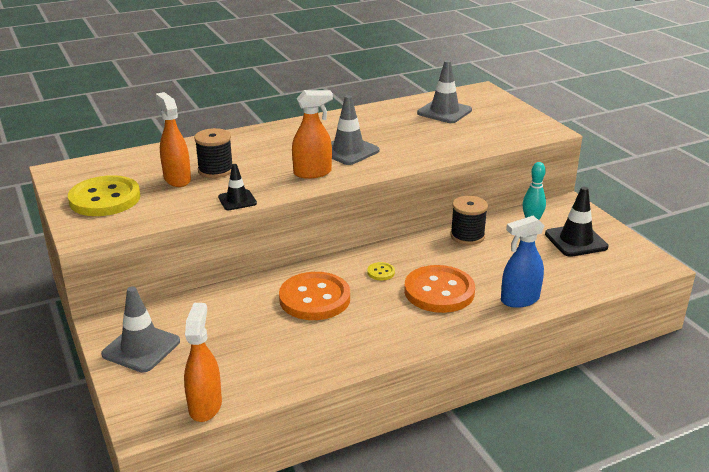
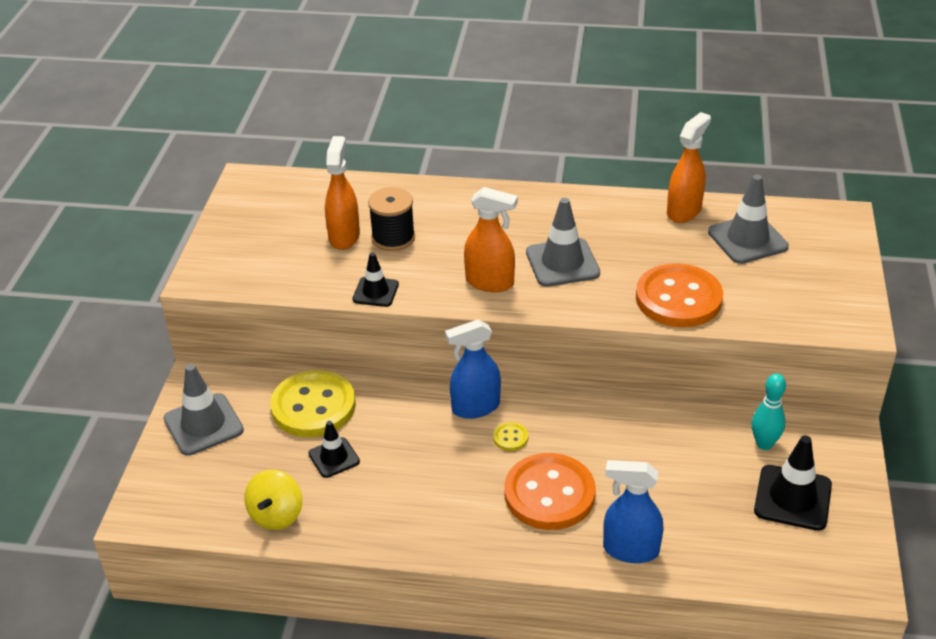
camera: 35 degrees right, 10 degrees up
yellow button [68,175,141,216] -> yellow button moved to [270,370,356,437]
orange spray bottle [184,303,222,422] -> orange spray bottle moved to [667,112,711,223]
orange button [279,272,350,320] -> orange button moved to [636,263,723,327]
black spool [450,196,488,245] -> none
none -> yellow spinning top [245,469,302,530]
none -> black traffic cone [308,421,360,478]
none -> blue spray bottle [445,319,501,419]

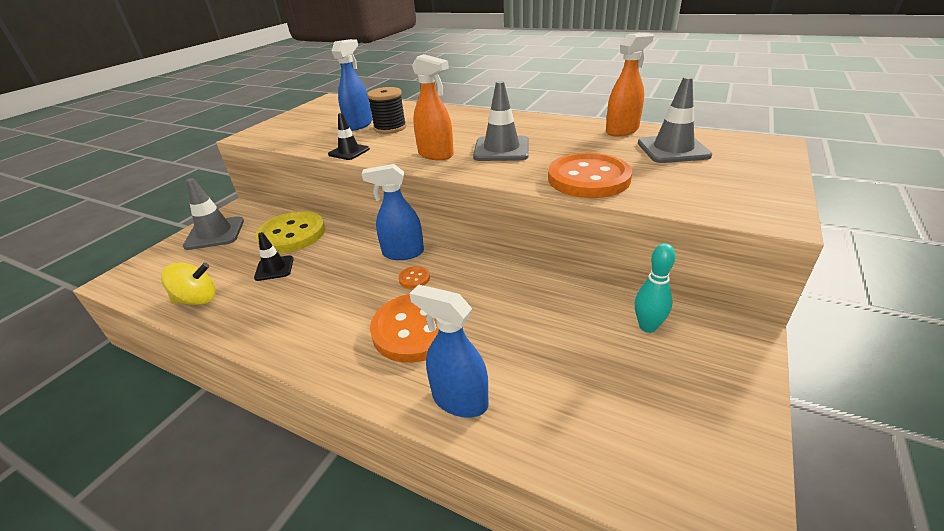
camera: 20 degrees right, 5 degrees down
yellow spinning top [245,469,302,530] -> yellow spinning top turned 135 degrees counterclockwise [161,262,216,305]
orange spray bottle [325,136,360,250] -> blue spray bottle [332,39,372,131]
yellow button [493,422,528,451] -> orange button [398,266,430,289]
black traffic cone [754,435,832,531] -> none

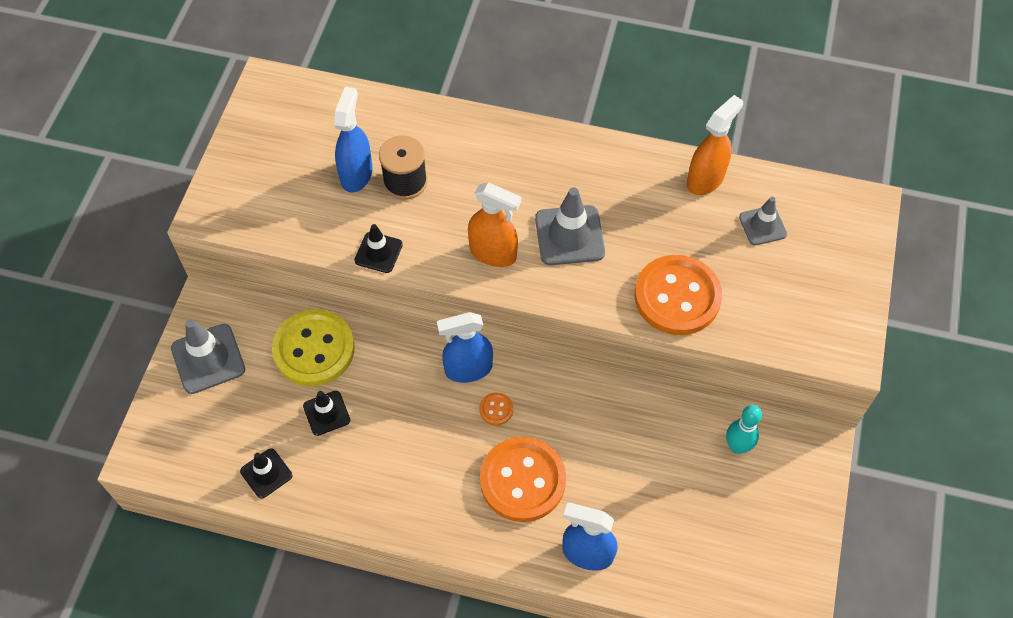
camera: 15 degrees left, 25 degrees up
yellow spinning top [161,262,216,305] -> black traffic cone [240,448,292,499]
grey traffic cone [638,77,712,163] -> grey traffic cone [739,197,787,245], size x0.62

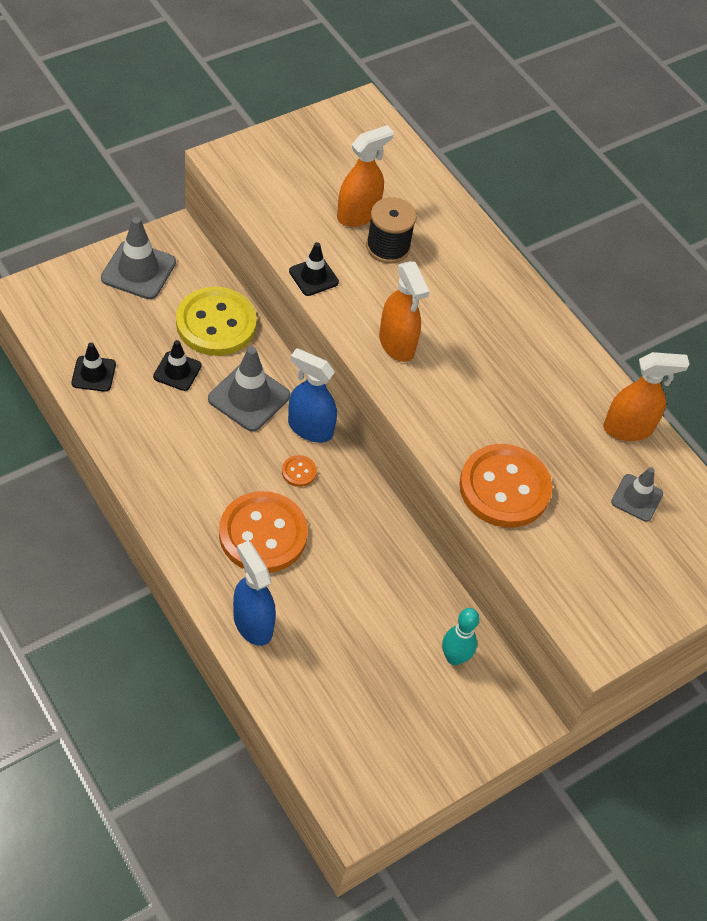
camera: 35 degrees right, 5 degrees down
blue spray bottle [334,87,373,192] -> orange spray bottle [337,125,394,227]
grey traffic cone [535,187,605,265] -> grey traffic cone moved to [208,346,290,432]

